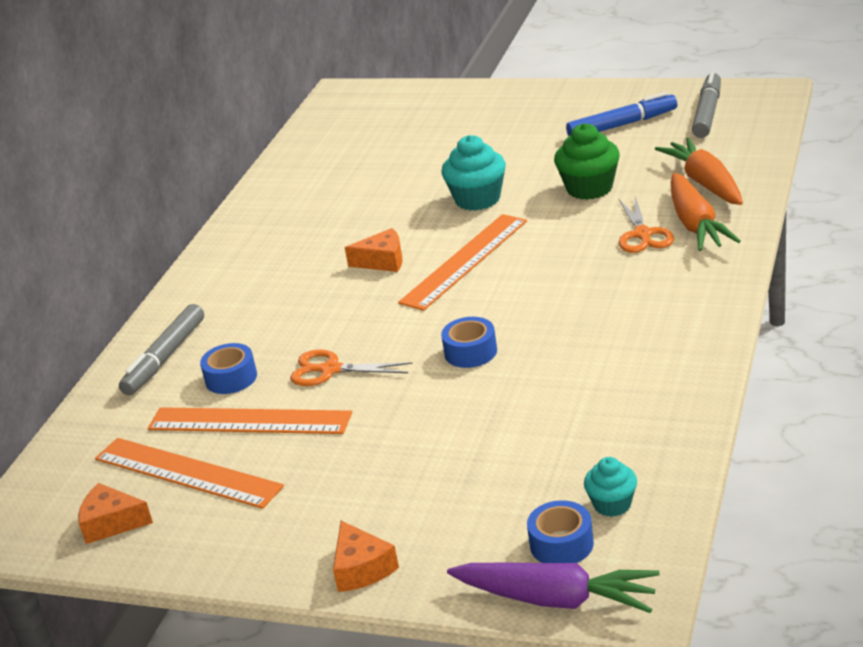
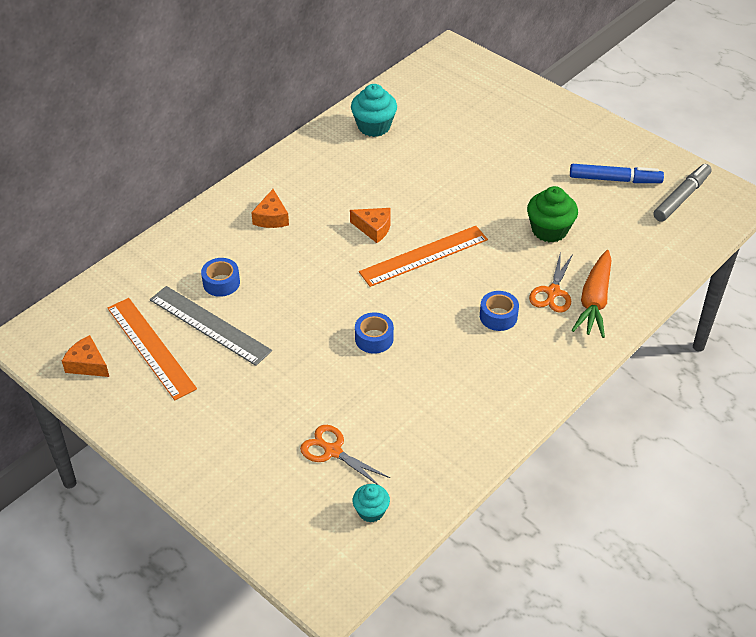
camera: 20 degrees right, 15 degrees up
grey marker [119,304,204,395] -> none
orange ruler [148,407,352,434] -> grey ruler [150,286,272,366]
orange scissors [290,349,412,386] -> orange scissors moved to [300,425,390,486]
orange cheese [333,521,399,592] -> orange cheese moved to [251,189,289,228]
turquoise cupcake [441,135,506,211] -> turquoise cupcake moved to [351,84,397,137]
purple carrot [447,563,660,613] -> none
blue tape [527,500,594,563] -> blue tape moved to [480,291,519,331]
orange carrot [655,137,743,205] -> none

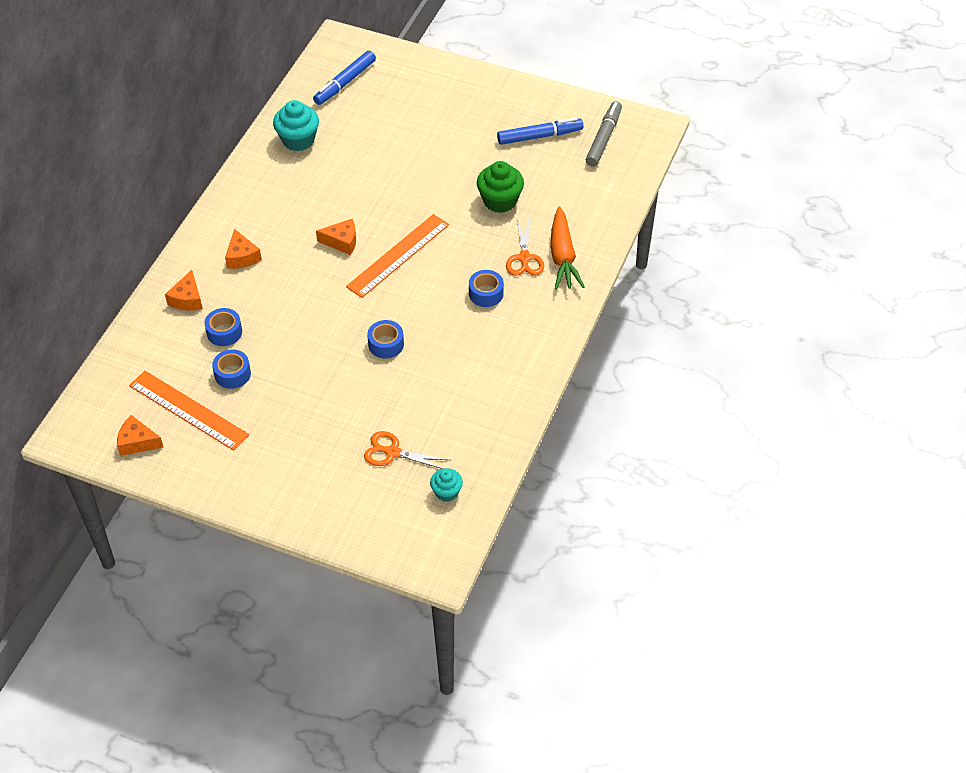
camera: 20 degrees left, 5 degrees up
grey ruler [150,286,272,366] -> blue tape [212,349,251,389]
none -> orange cheese [165,270,203,311]
none -> blue marker [313,51,376,105]

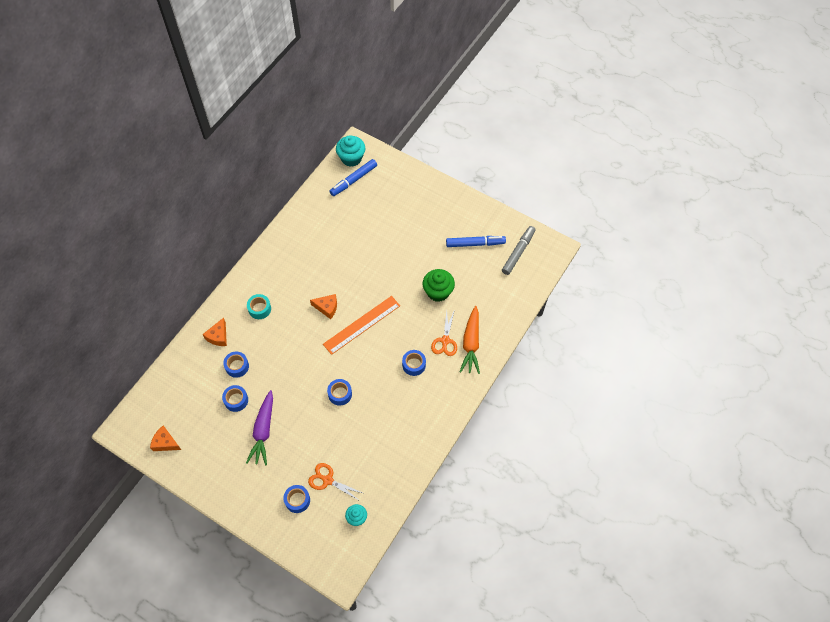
camera: 10 degrees right, 10 degrees up
orange ruler [129,371,249,451] -> none
orange cheese [225,229,262,269] -> turquoise tape [247,294,271,319]
turquoise cupcake [273,100,319,151] -> turquoise cupcake moved to [336,135,365,167]
none -> purple carrot [246,390,273,465]
none -> blue tape [283,485,310,513]

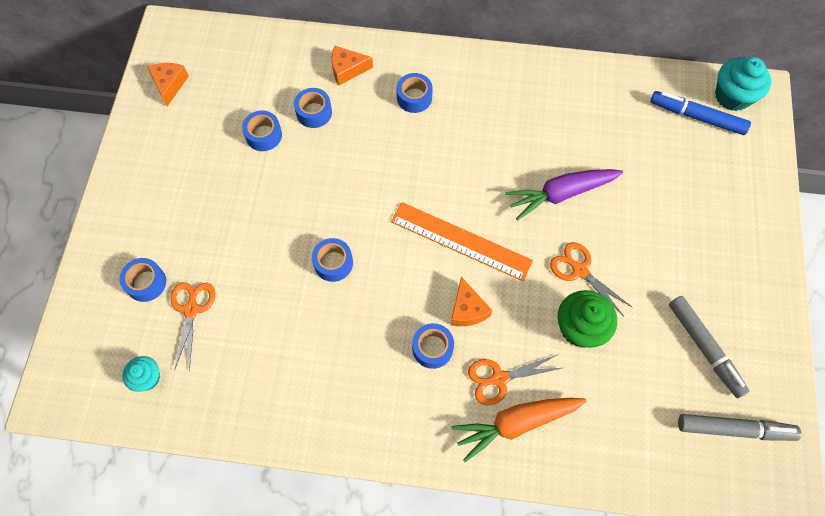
camera: 65 degrees right, 5 degrees up
purple carrot [246,390,273,465] -> purple carrot moved to [505,169,623,220]
turquoise tape [247,294,271,319] -> blue tape [396,73,433,113]
orange cheese [310,294,337,319] -> orange cheese moved to [450,277,493,327]
blue marker [446,236,506,247] -> grey marker [669,296,749,398]
none -> orange scissors [550,242,633,316]

